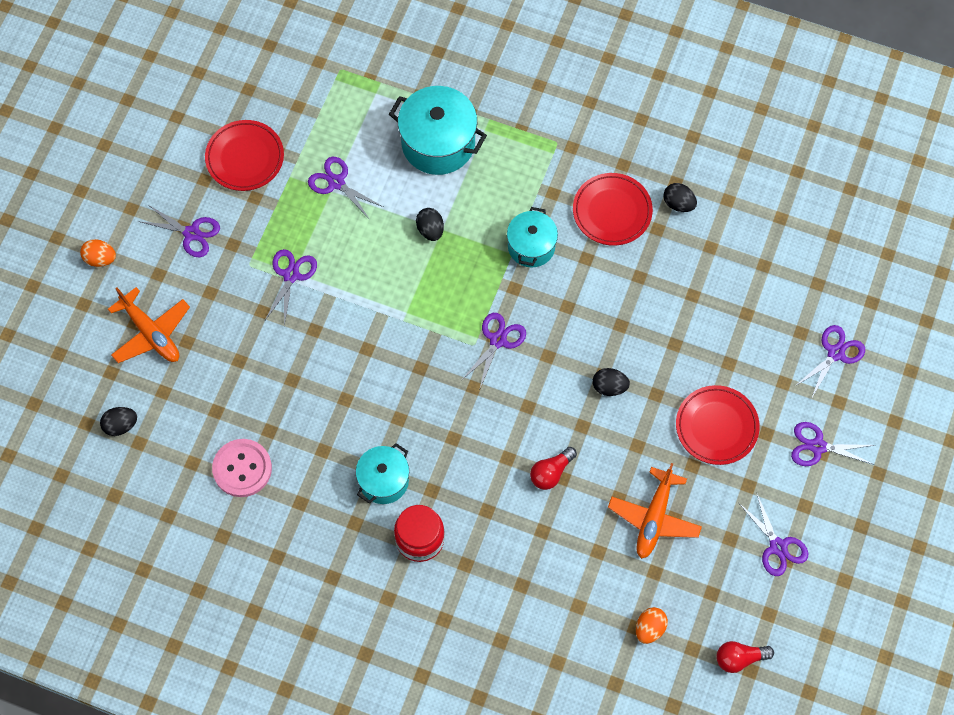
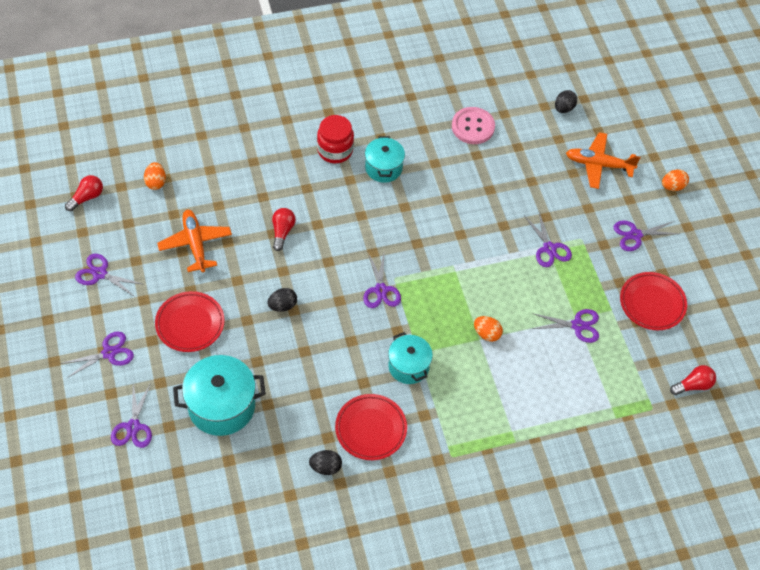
camera: 140 degrees right, 10 degrees down
turquoise pot [389,86,487,175] -> turquoise pot moved to [173,355,266,436]
black egg [416,208,444,241] -> orange egg [474,316,503,342]
none -> red light bulb [670,365,716,395]

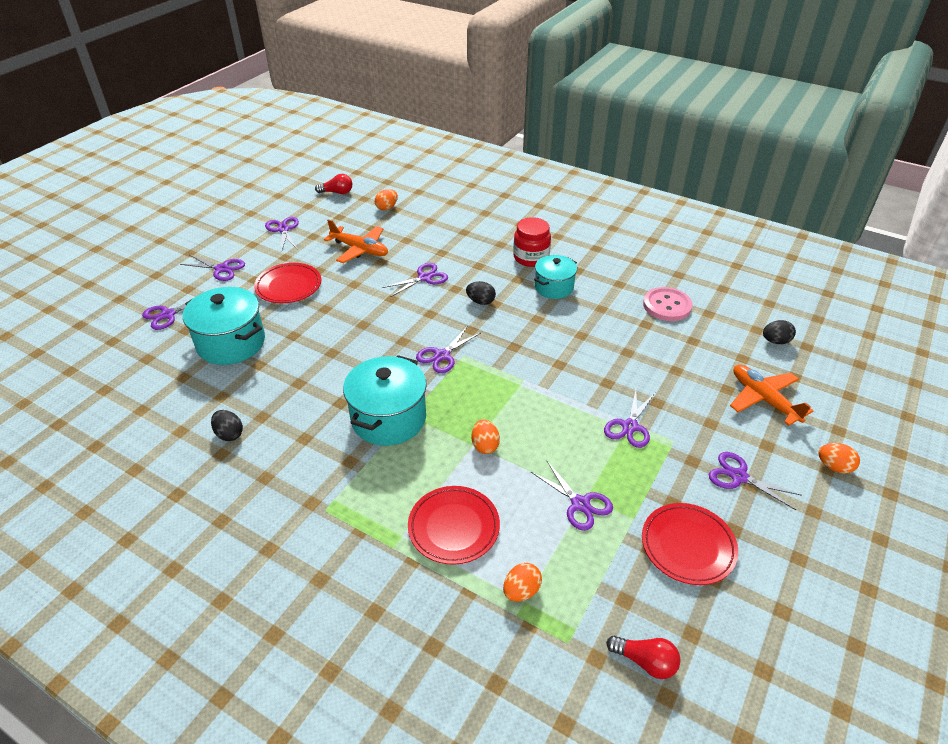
camera: 50 degrees right, 15 degrees down
orange plane [157,210,232,272] -> orange plane turned 90 degrees clockwise [324,219,388,263]
black egg [267,288,297,312] -> black egg moved to [466,281,496,305]
red light bulb [272,208,296,251] -> purple scissors [382,263,448,297]
red plate [335,394,407,460] -> red plate moved to [408,486,500,565]
turquoise pot [388,332,433,384] -> turquoise pot [343,355,427,446], size x1.58
none -> orange egg [503,563,542,602]

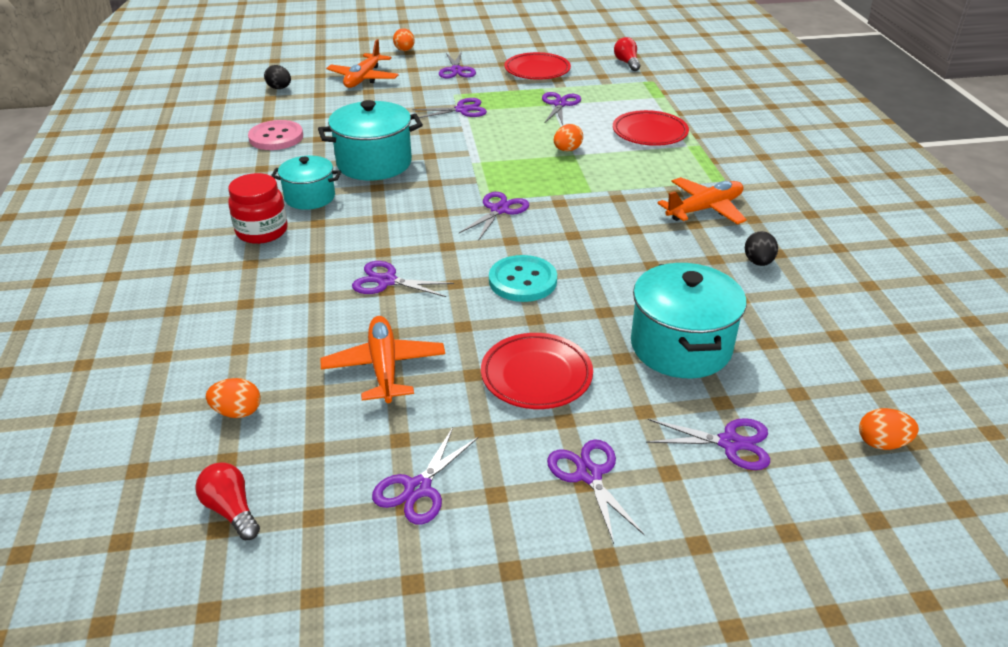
camera: 130 degrees left, 5 degrees down
turquoise pot [343,355,427,446] -> turquoise pot moved to [318,100,423,180]
purple scissors [416,327,481,373] -> purple scissors turned 60 degrees counterclockwise [459,192,529,241]
black egg [466,281,496,305] -> none
orange egg [503,563,542,602] -> orange egg moved to [859,408,919,450]
none -> turquoise button [489,255,557,302]
none -> orange plane [657,177,747,224]

